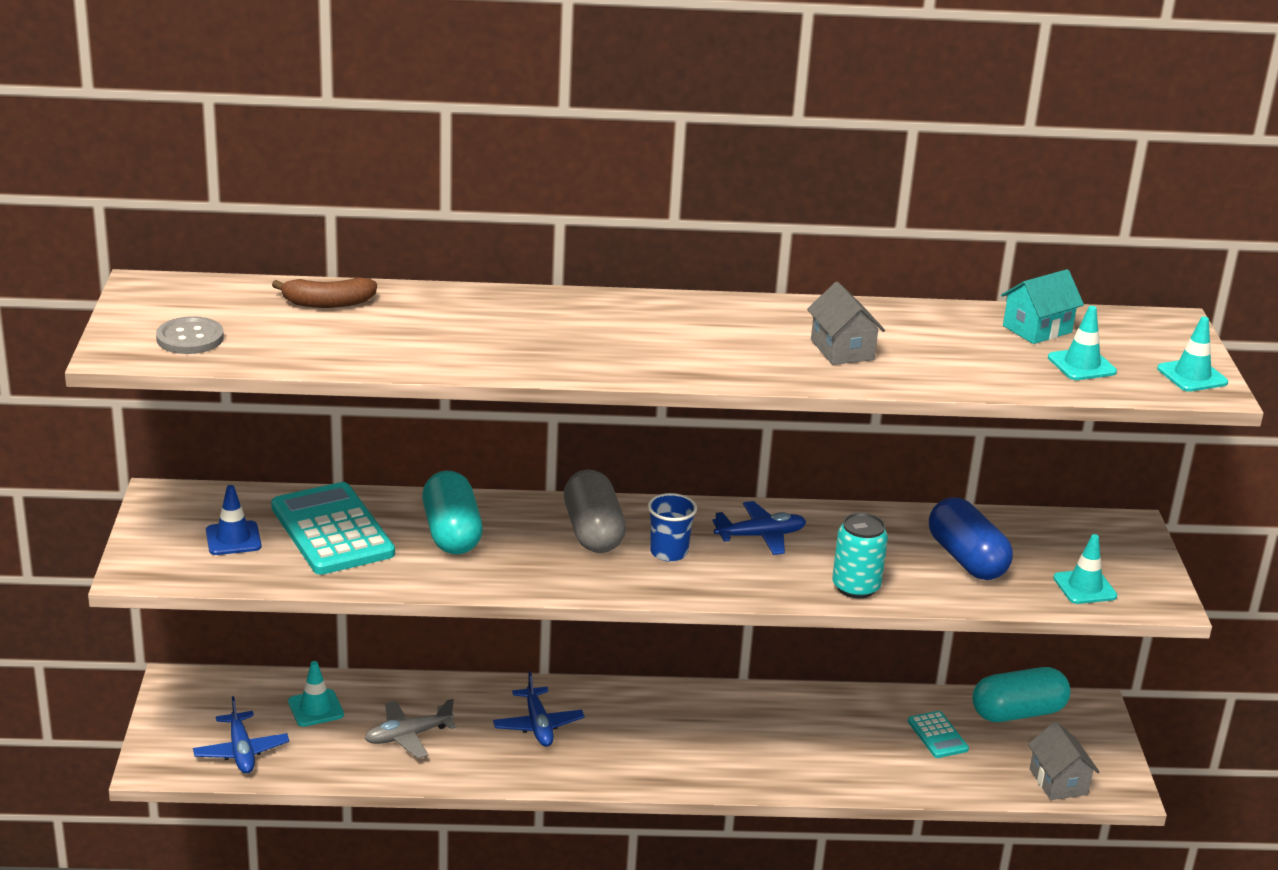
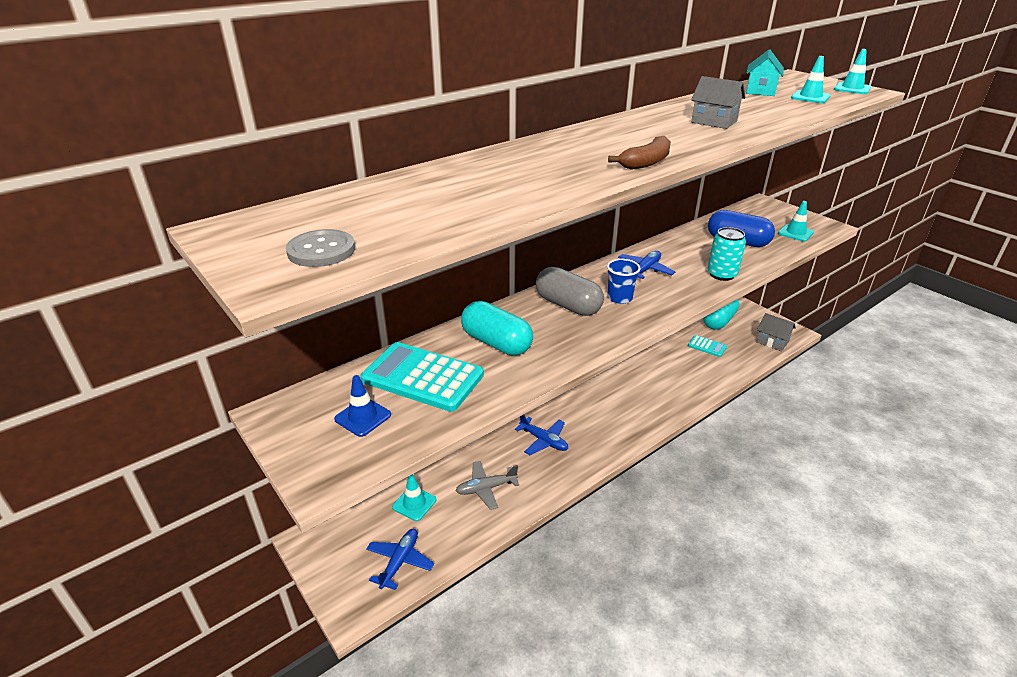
camera: 35 degrees left, 5 degrees up
blue plane [193,696,289,774] -> blue plane turned 105 degrees counterclockwise [366,529,434,590]
brown banana [272,277,377,308] -> brown banana moved to [608,136,671,170]
grey plane [365,699,456,759] -> grey plane turned 45 degrees clockwise [455,461,519,510]

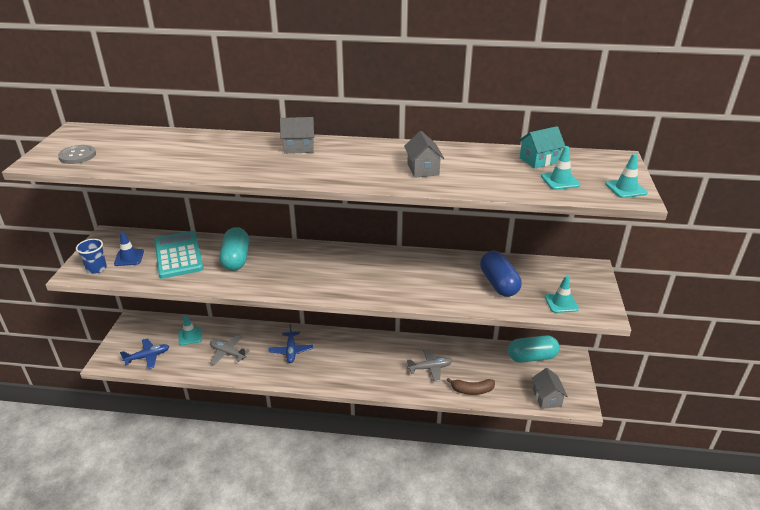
camera: 45 degrees right, 0 degrees up
grey capsule [536,267,604,316] -> none
blue cup [607,259,640,304] -> blue cup moved to [76,239,107,274]
brown banana [608,136,671,170] -> brown banana moved to [446,378,495,395]
blue plane [618,251,675,279] -> none
turquoise calculator [688,335,727,357] -> none
turquoise can [708,227,746,281] -> none
none -> grey house [280,117,314,154]
none -> grey plane [407,349,452,382]

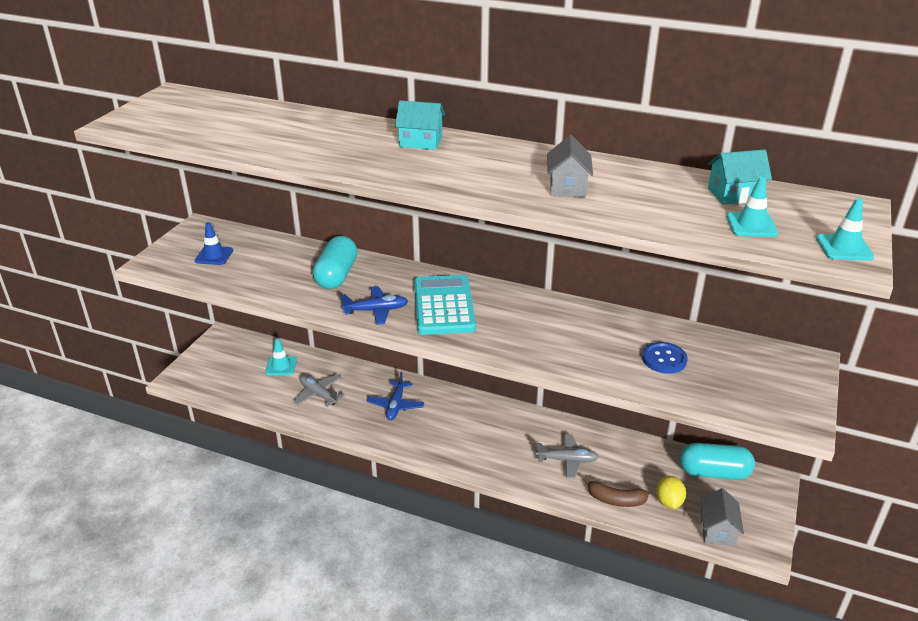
camera: 15 degrees right, 0 degrees up
grey button [58,145,96,164] -> none
blue cup [76,239,107,274] -> none
blue plane [120,339,169,369] -> blue plane moved to [340,286,408,325]
turquoise calculator [154,231,204,279] -> turquoise calculator moved to [414,275,476,335]
grey house [280,117,314,154] -> turquoise house [395,100,445,150]
blue capsule [480,251,522,297] -> blue button [642,342,688,374]
turquoise traffic cone [545,275,579,313] -> none
none -> yellow lemon [656,476,686,509]

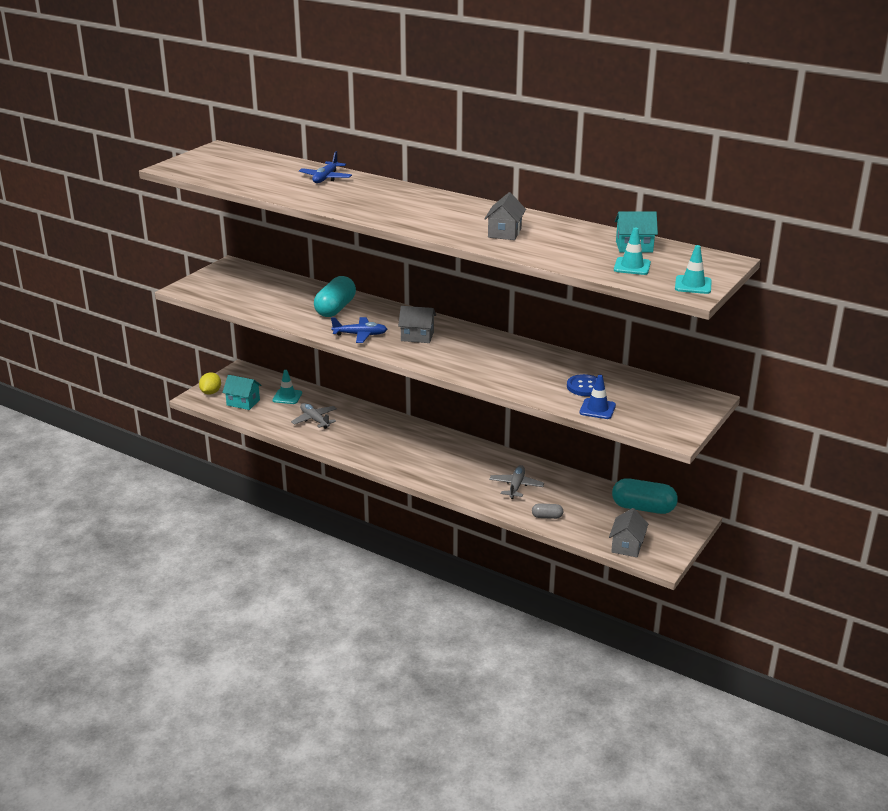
camera: 10 degrees right, 5 degrees down
blue traffic cone [195,222,233,265] -> blue traffic cone moved to [580,375,616,419]
blue plane [367,372,424,420] -> blue plane moved to [299,151,352,183]
turquoise house [395,100,445,150] -> turquoise house moved to [222,375,261,410]
turquoise calculator [414,275,476,335] -> grey house [398,306,436,343]
grey plane [536,434,599,479] -> grey plane turned 90 degrees counterclockwise [489,465,544,499]
brown banana [583,477,649,507] -> grey capsule [532,503,563,519]
yellow lemon [656,476,686,509] -> yellow lemon moved to [199,372,221,395]

